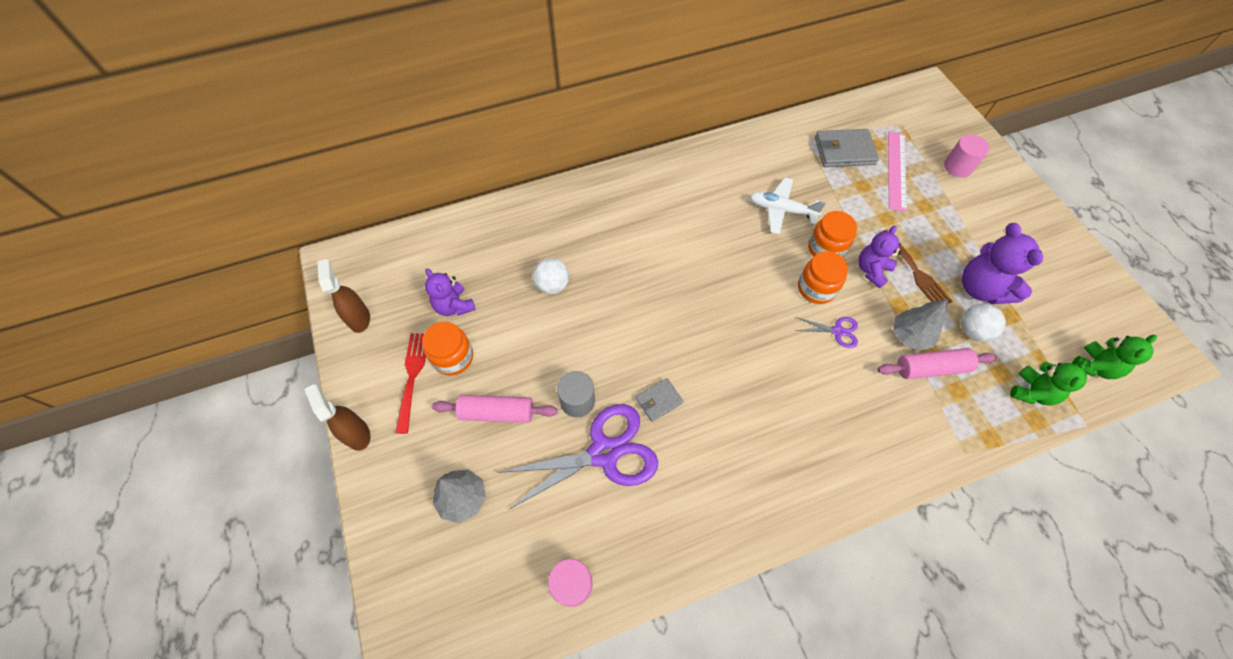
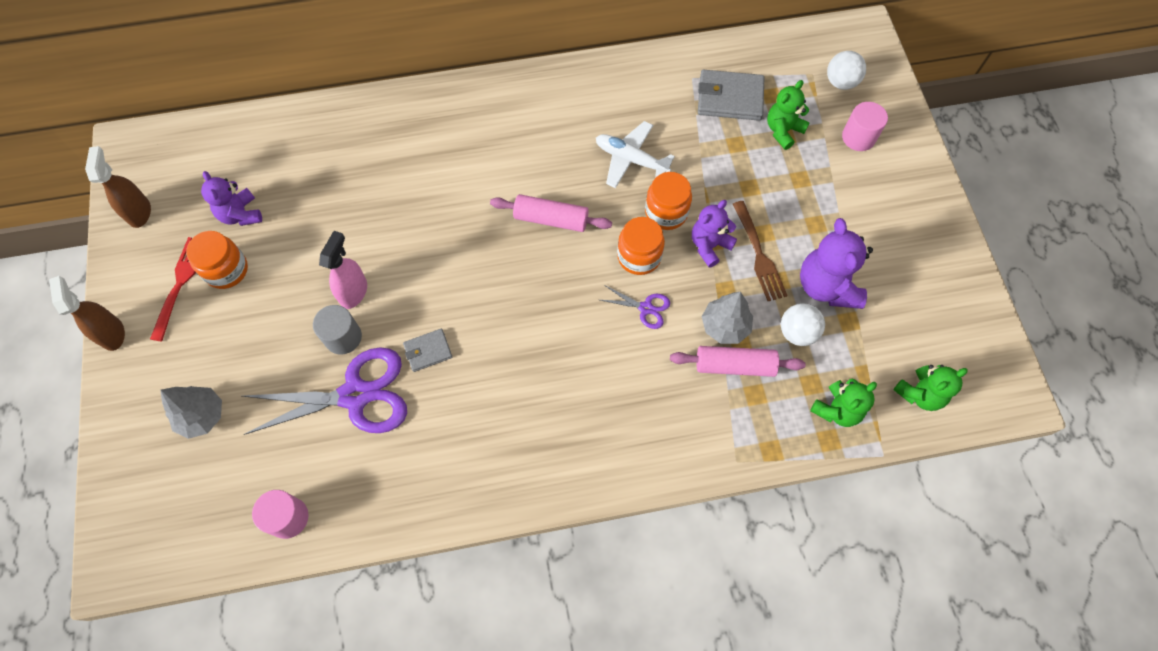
camera: 10 degrees right, 5 degrees up
pink rolling pin [432,395,558,423] -> pink rolling pin moved to [490,194,612,232]
white ball [533,258,569,294] -> white ball moved to [827,51,866,90]
pink ruler [888,131,907,212] -> green teddy bear [767,80,810,150]
none -> pink spray bottle [319,231,367,309]

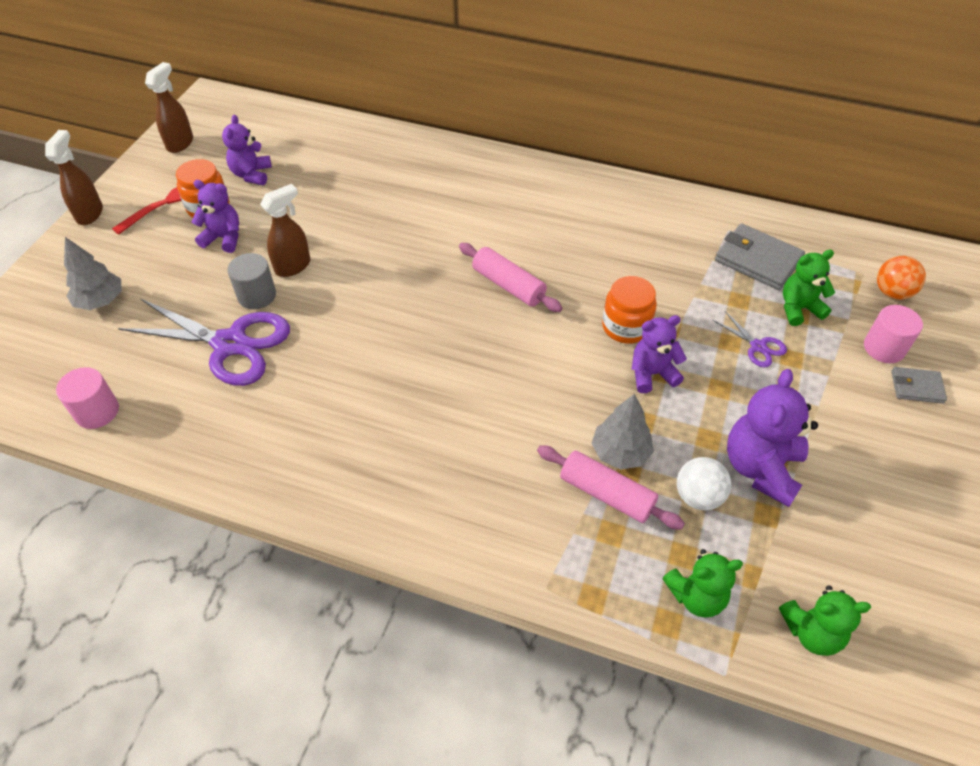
camera: 30 degrees right, 15 degrees down
pink spray bottle [319,231,367,309] -> brown spray bottle [260,184,311,277]
grey wallet [403,329,452,372] -> grey wallet moved to [891,367,947,404]
white plane [596,121,675,188] -> none
purple scissors [600,285,670,329] -> purple scissors moved to [712,311,787,368]
orange jar [617,217,665,275] -> none
brown fork [733,201,788,301] -> none
white ball [827,51,866,90] -> orange ball [877,256,926,300]
none -> purple teddy bear [191,180,239,253]

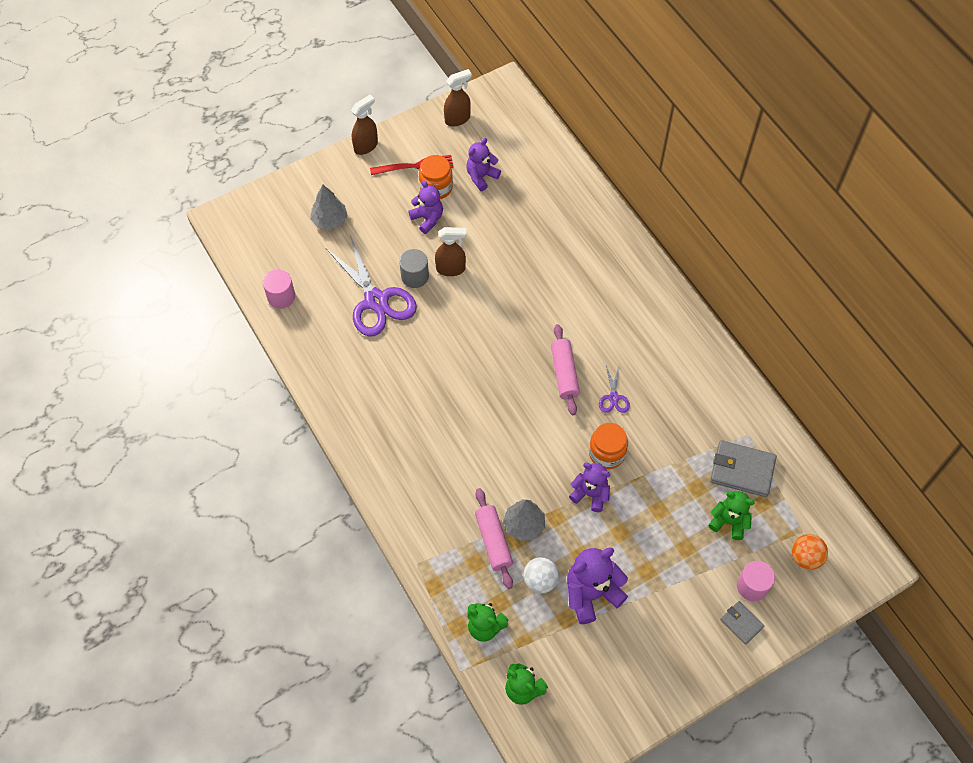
camera: 40 degrees right, 10 degrees up
purple scissors [712,311,787,368] -> purple scissors moved to [599,365,630,413]
grey wallet [715,223,805,290] -> grey wallet turned 60 degrees counterclockwise [710,440,777,497]

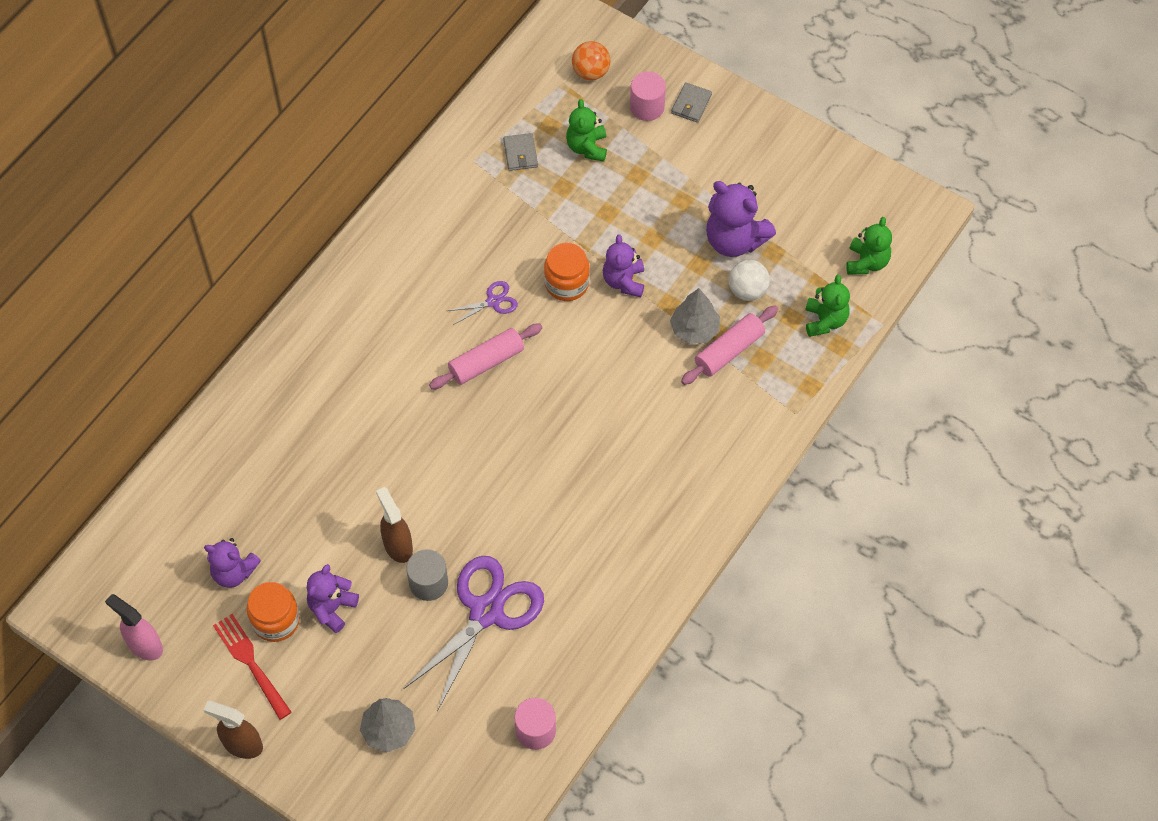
camera: 115 degrees left, 0 degrees up
brown spray bottle [444,69,472,126] -> pink spray bottle [105,594,163,661]
grey wallet [710,440,777,497] -> grey wallet [503,133,538,171], size x0.57

